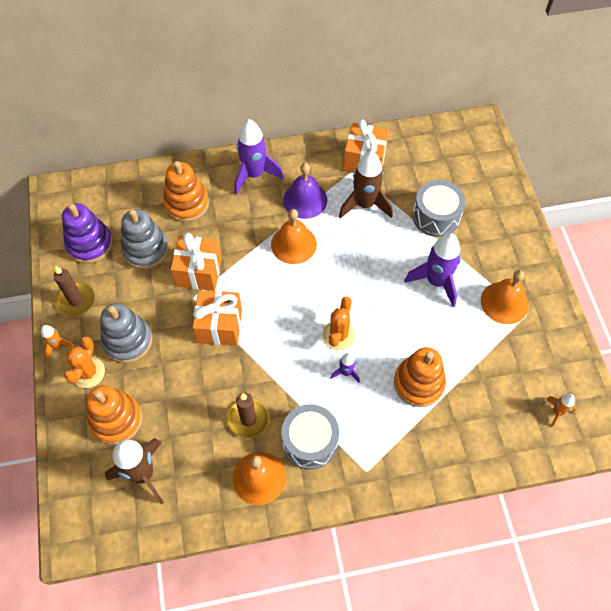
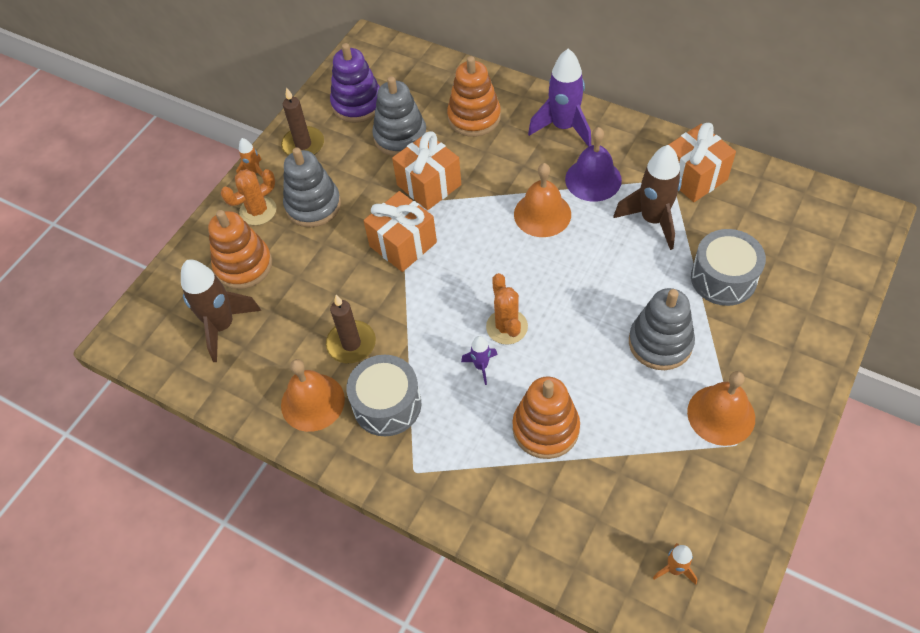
camera: 45 degrees right, 5 degrees down
orange cactus [322,296,355,350] -> orange cactus turned 75 degrees counterclockwise [486,273,528,345]
purple rocket [404,233,461,307] -> grey stacking toy [629,288,695,370]

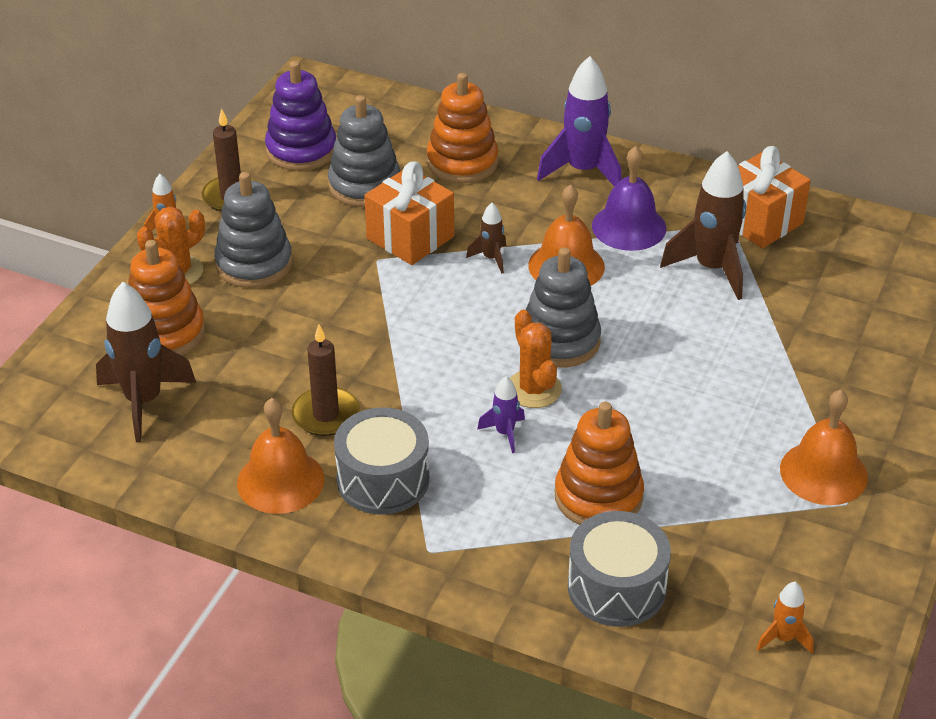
camera: 10 degrees left, 15 degrees down
orange gift [363,191,437,272] -> none
grey stacking toy [629,288,695,370] -> grey stacking toy moved to [526,247,601,368]
grey drum [691,229,766,306] -> grey drum moved to [568,511,671,627]
none -> brown rocket [466,203,506,274]

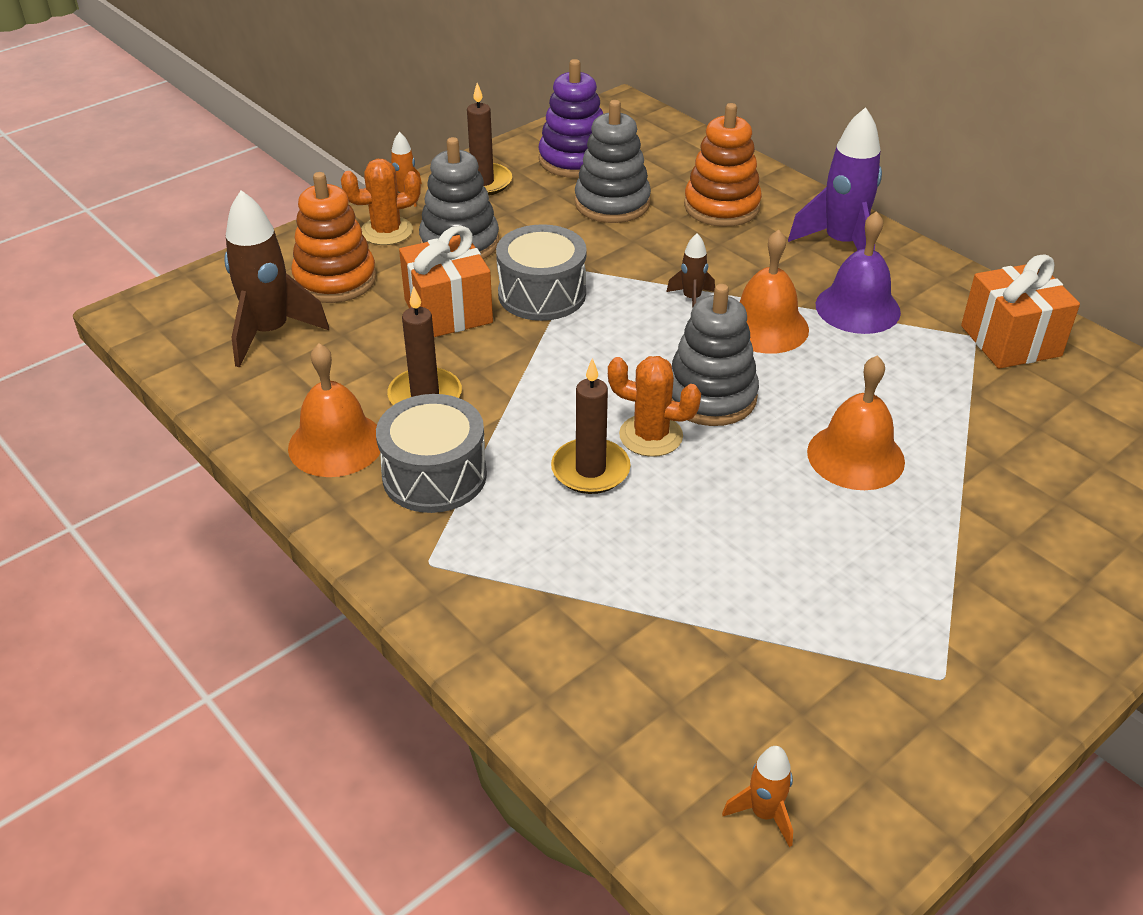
camera: 25 degrees right, 0 degrees up
orange gift [364,161,454,265] -> orange gift moved to [399,225,493,337]
purple rocket [477,376,525,453] -> brown candle [551,358,631,494]
orange cactus [510,310,562,408] -> orange cactus turned 75 degrees counterclockwise [608,356,701,457]
orange stacking toy [555,402,644,525] -> none
grey drum [568,511,671,627] -> grey drum moved to [496,224,587,321]
brown rocket [660,151,746,300] -> none
orange bell [780,390,868,505] -> orange bell moved to [807,355,905,490]

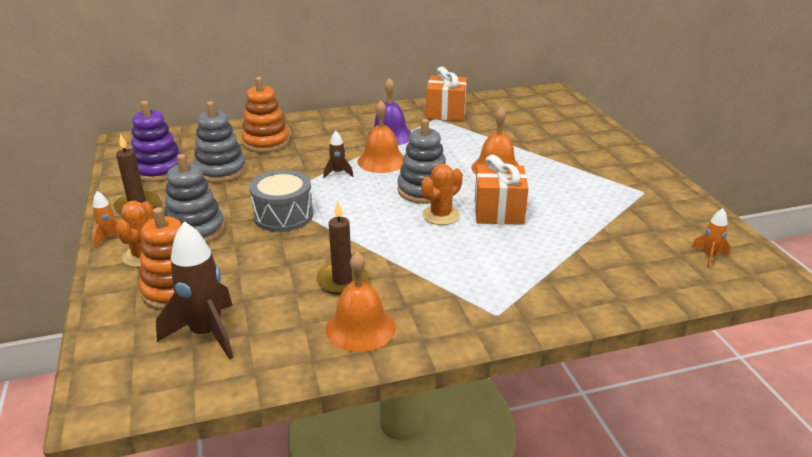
camera: 65 degrees left, 10 degrees down
grey drum [376,394,487,513] -> none
orange gift [399,225,493,337] -> orange gift moved to [475,155,529,225]
brown candle [551,358,631,494] -> none
purple rocket [788,107,882,251] -> none

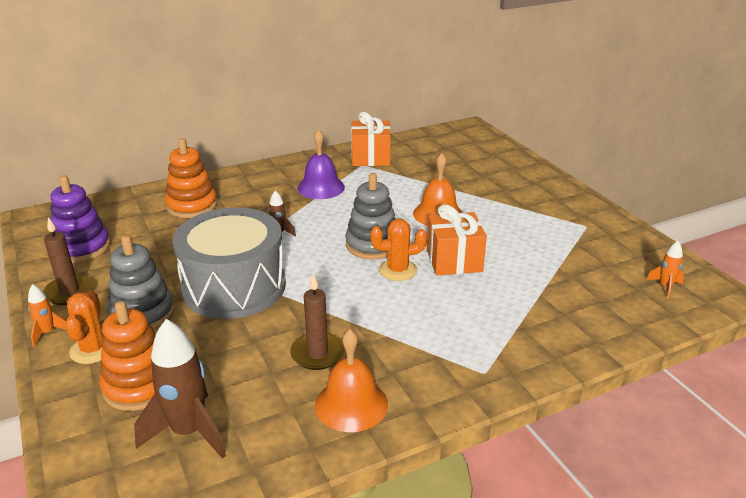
camera: 10 degrees left, 0 degrees up
grey stacking toy [193,101,247,183] -> none
grey drum [249,170,313,232] -> grey drum [172,208,286,319], size x1.63
orange bell [357,100,404,173] -> none
orange cactus [421,164,463,225] -> orange cactus turned 45 degrees clockwise [370,219,427,281]

